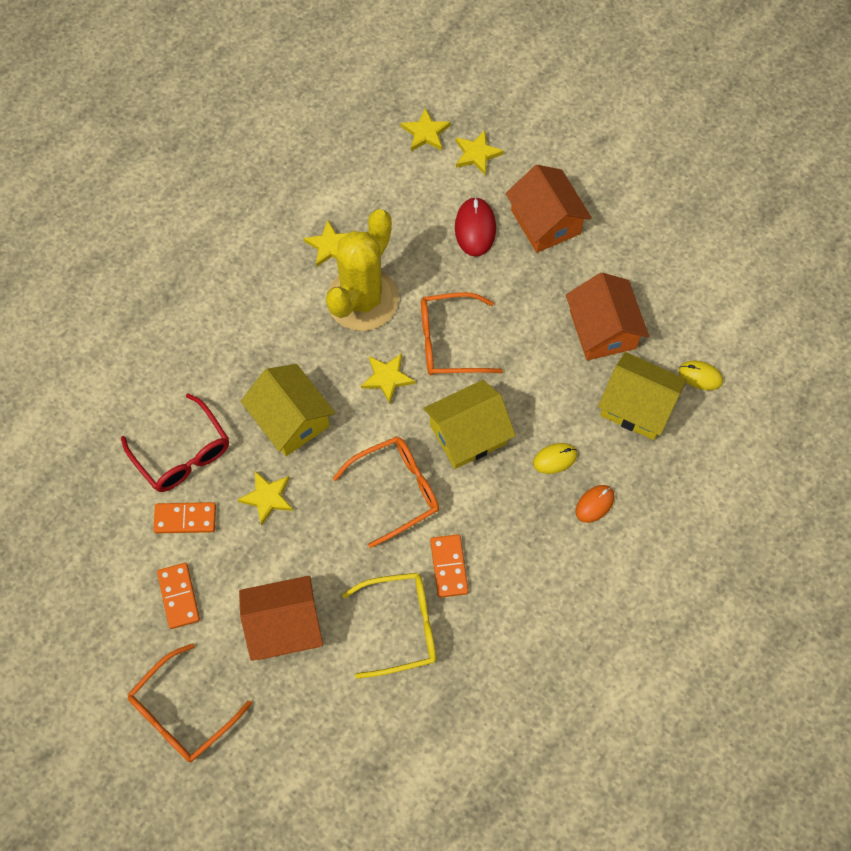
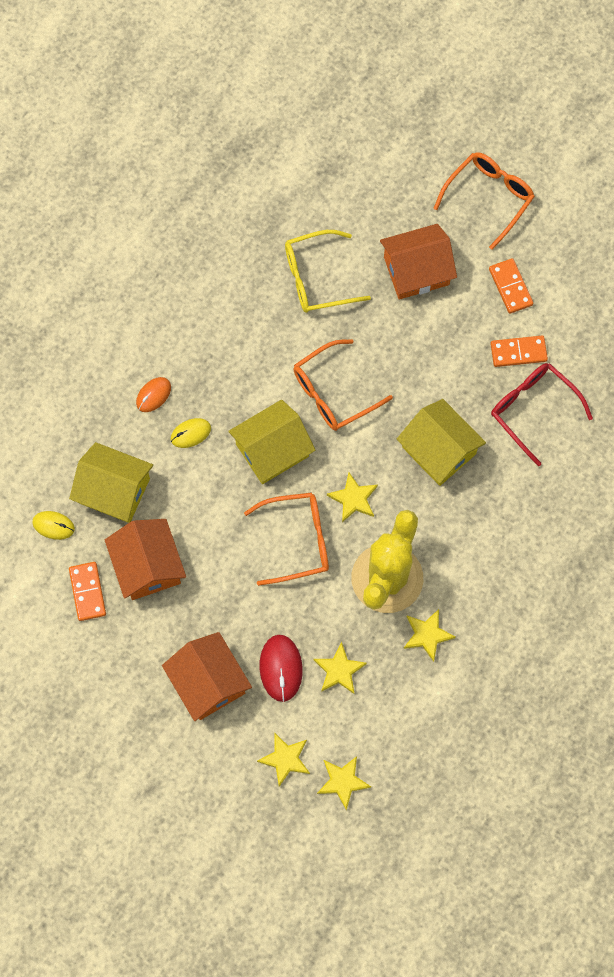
camera: 175 degrees right, 5 degrees up
yellow star [238,471,293,526] -> yellow star moved to [313,642,367,694]
orange domino [430,534,468,598] -> orange domino moved to [69,562,106,621]

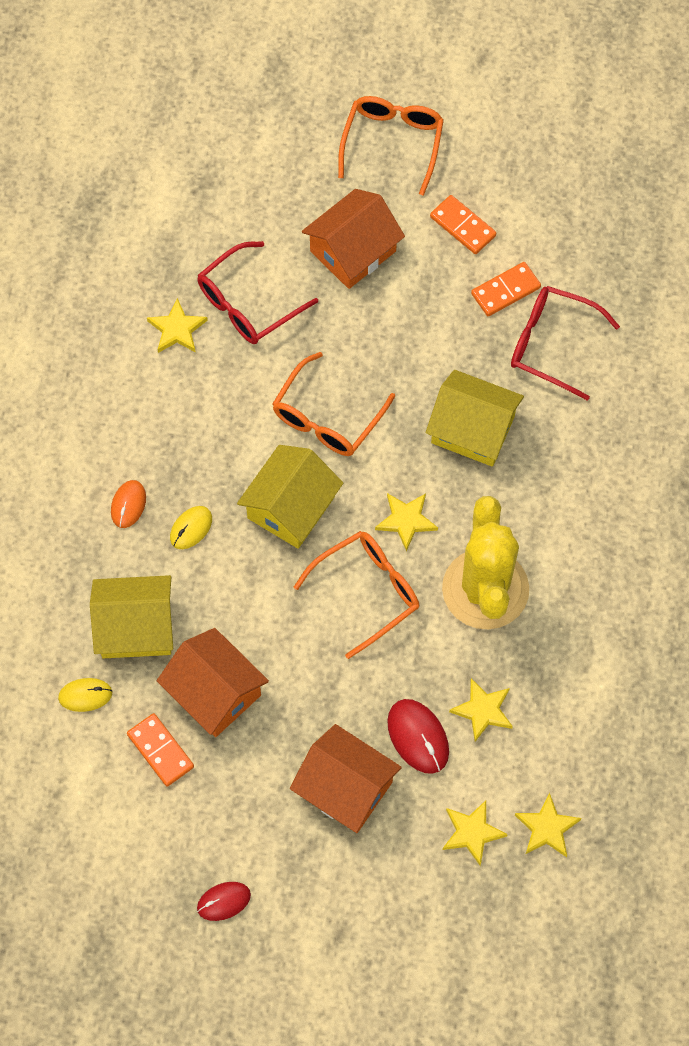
camera: 25 degrees left, 5 degrees down
yellow glasses [285,230,371,313] -> red glasses [197,241,318,344]
yellow star [404,609,456,662] -> yellow star moved to [147,298,208,353]
none -> red mouse [197,882,251,921]

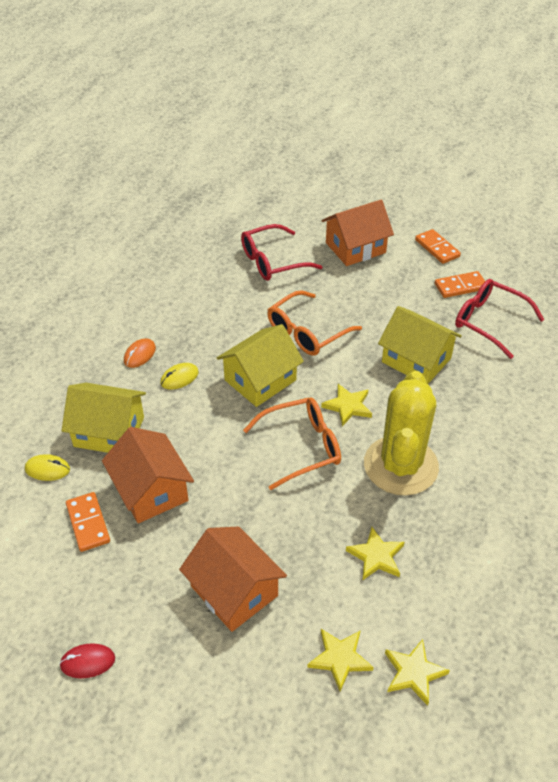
camera: 15 degrees right, 20 degrees down
yellow star [147,298,208,353] -> none
orange glasses [338,96,444,196] -> none
red mouse [387,699,449,774] -> none

